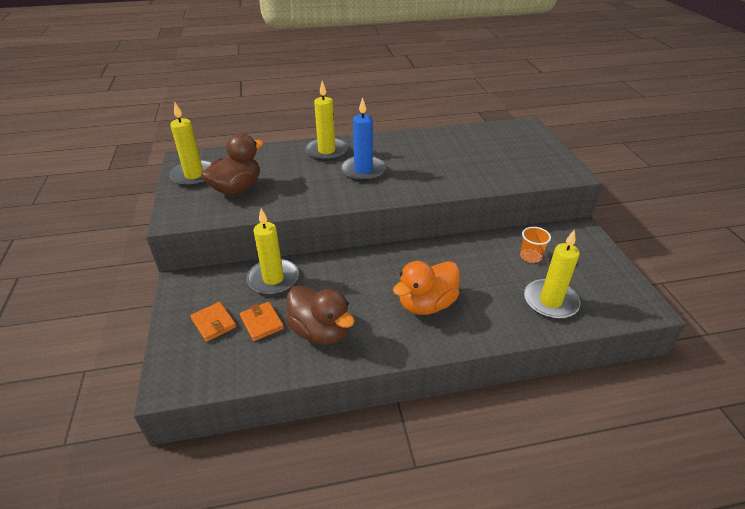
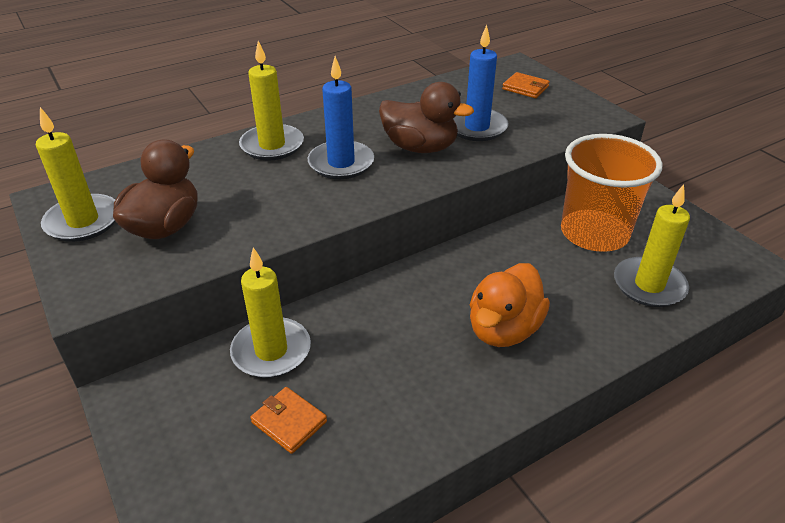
camera: 20 degrees left, 0 degrees up
orange wallet [190,302,236,342] -> orange wallet moved to [502,72,550,98]
brown duck [286,285,355,345] -> brown duck moved to [379,82,474,153]
orange cup [520,227,551,263] -> orange cup [561,134,663,252], size x2.38
none -> blue candle [453,25,509,141]

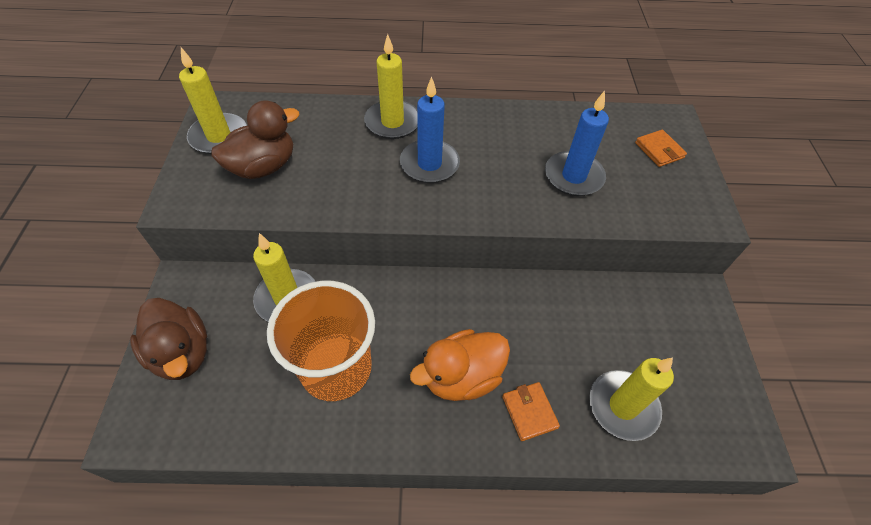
camera: 30 degrees right, 15 degrees up
orange wallet [250,387,327,454] -> orange wallet moved to [502,382,560,441]
brown duck [379,82,474,153] -> brown duck moved to [130,298,207,380]
orange cup [561,134,663,252] -> orange cup moved to [267,281,375,401]

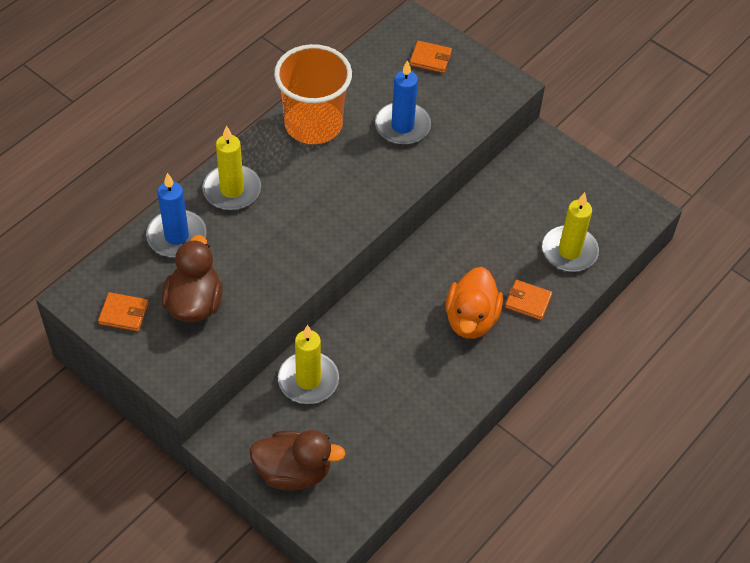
camera: 50 degrees left, 0 degrees up
yellow candle [179,47,247,154] -> orange wallet [98,292,149,331]
orange cup [267,281,375,401] -> orange cup moved to [274,44,352,144]
blue candle [400,77,460,183] -> blue candle moved to [146,173,207,257]

